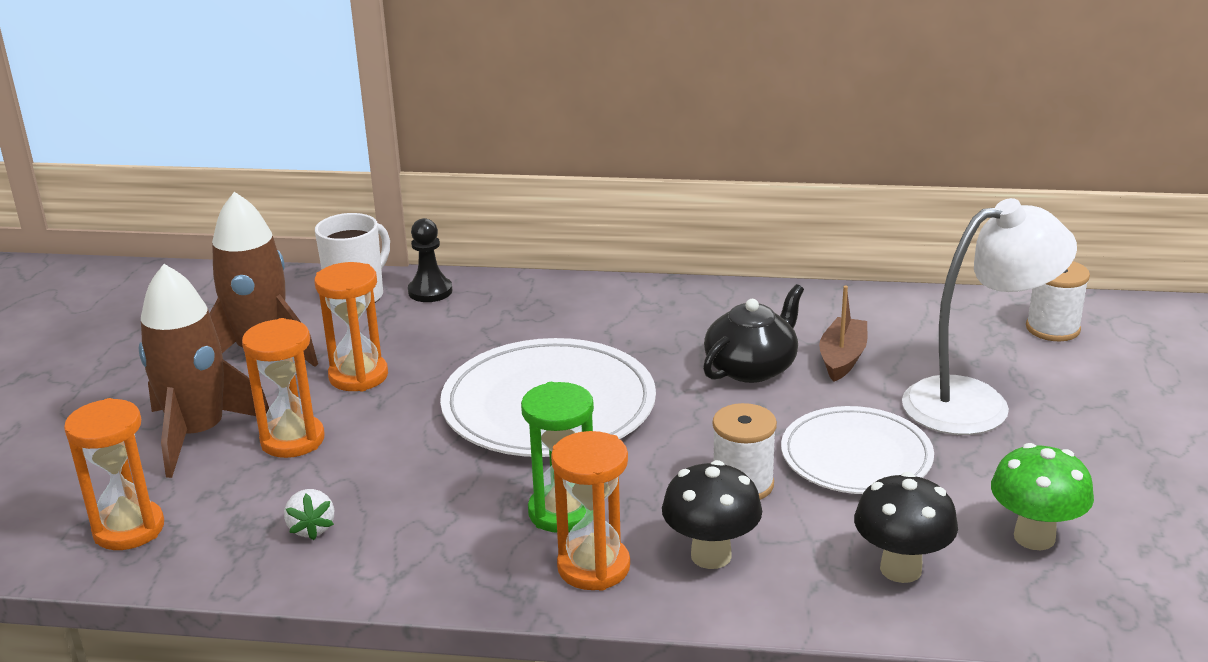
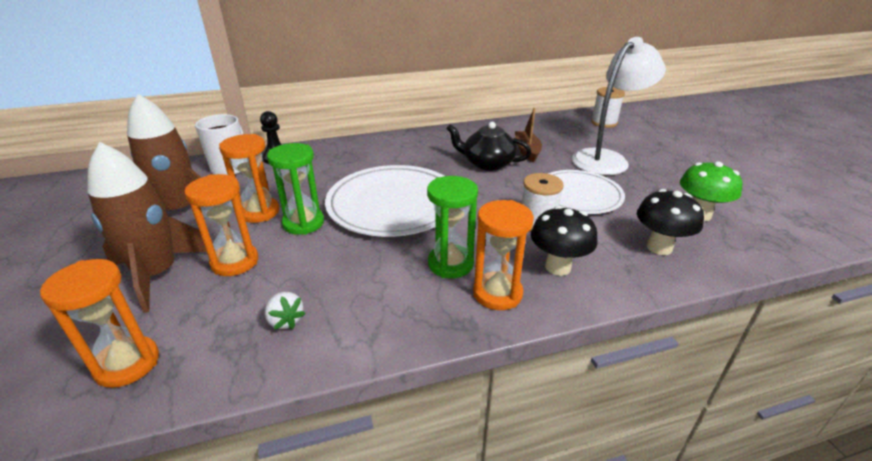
camera: 25 degrees left, 5 degrees up
black teapot [703,284,804,383] -> black teapot turned 90 degrees counterclockwise [446,122,532,171]
none -> green hourglass [267,143,324,235]

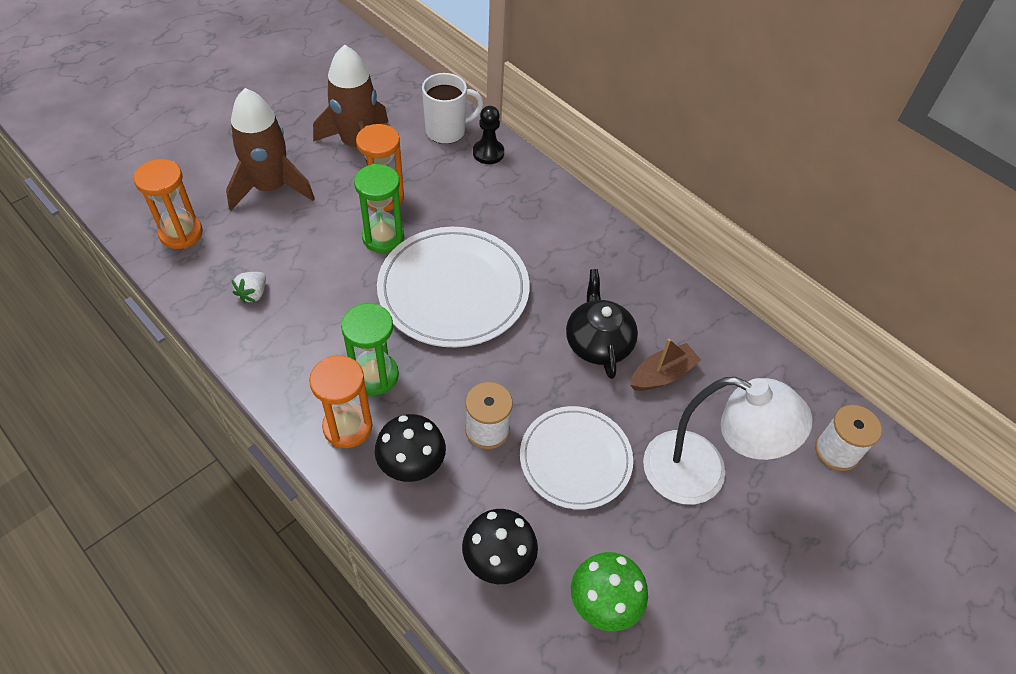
camera: 60 degrees right, 20 degrees up
orange hourglass [184,174,258,276] -> none

